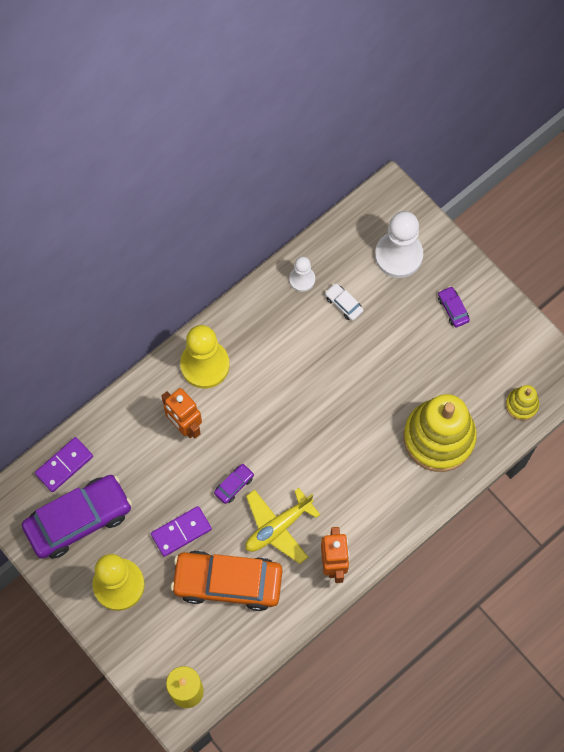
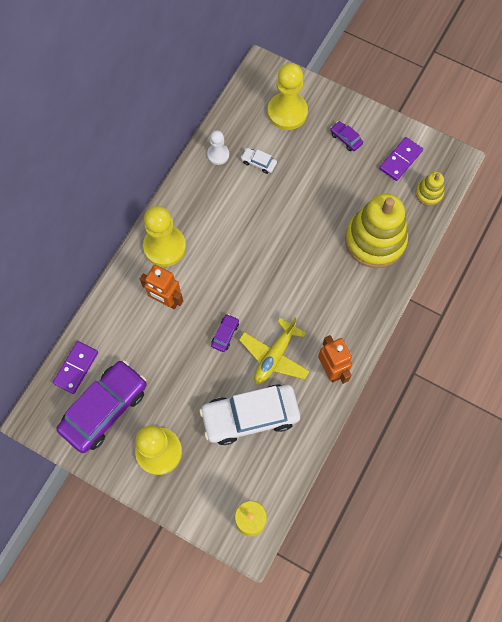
camera: 20 degrees left, 0 degrees up
purple domino [151,506,212,557] -> purple domino moved to [379,137,423,181]
orange car [171,550,282,611] -> white car [199,384,300,445]
white pawn [375,211,423,278] -> yellow pawn [268,63,308,130]

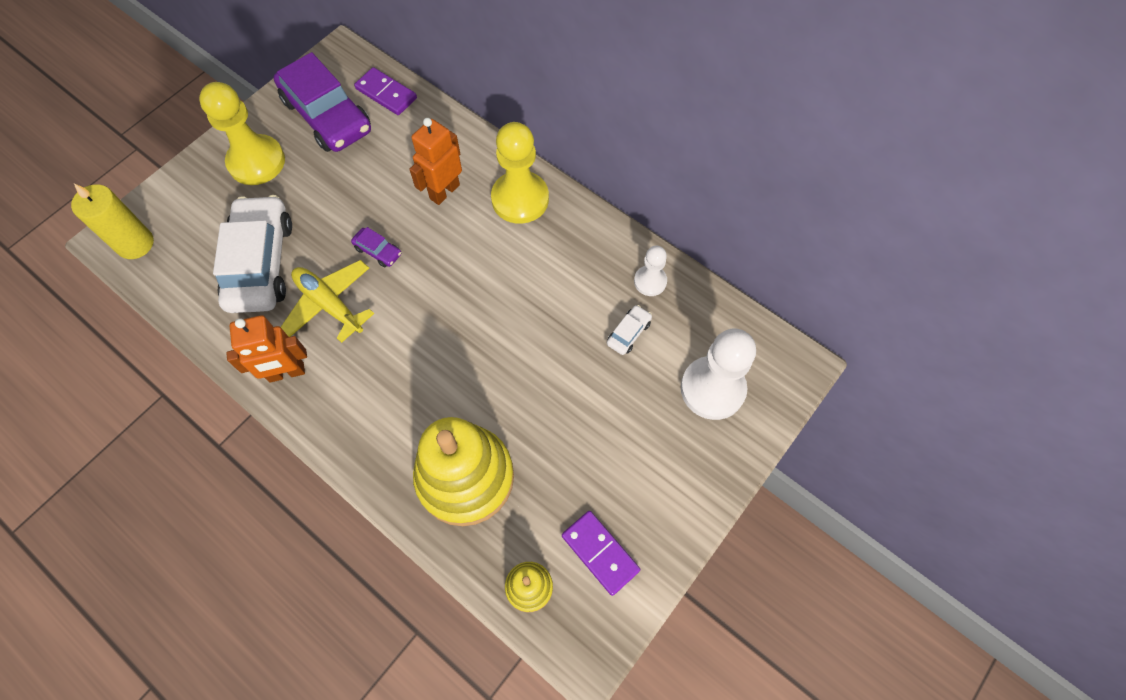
camera: 100 degrees right, 5 degrees down
yellow pawn [268,63,308,130] -> white pawn [681,329,756,420]
purple car [330,121,363,151] -> none

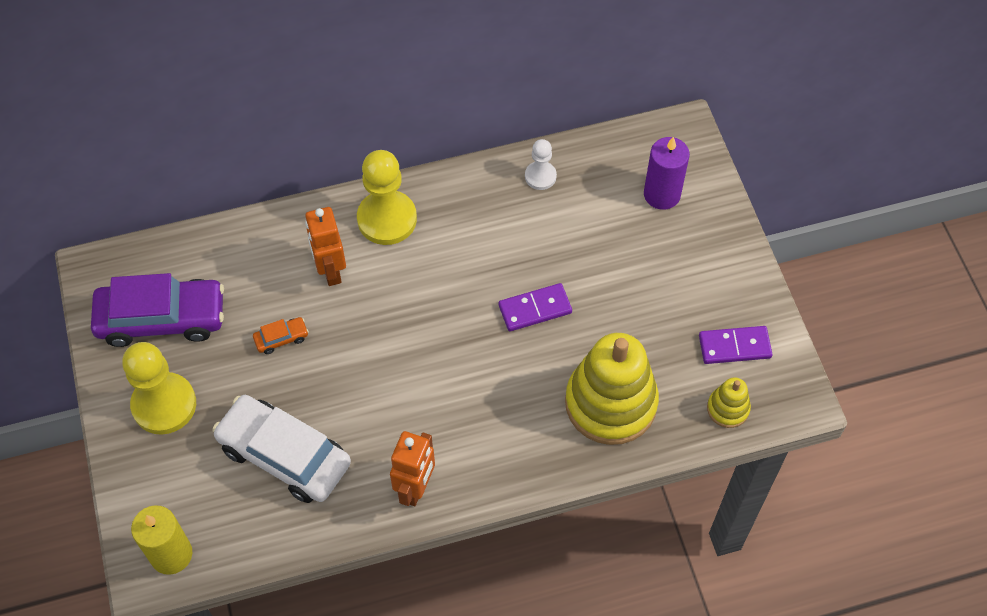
camera: 55 degrees left, 5 degrees down
yellow plane [281,260,374,343] -> none
purple car [351,227,401,267] -> none
purple domino [354,67,417,115] -> purple domino moved to [499,283,572,331]
white car [607,305,652,355] -> none
white pawn [681,329,756,420] -> purple candle [644,137,690,210]
none -> orange car [253,317,309,354]

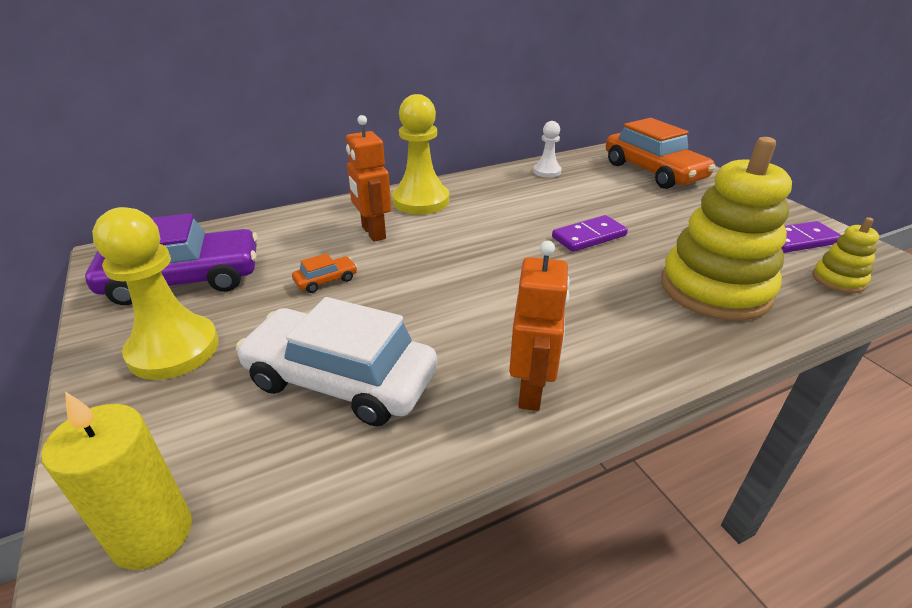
camera: 10 degrees left, 25 degrees down
purple candle [644,137,690,210] -> orange car [606,118,716,189]

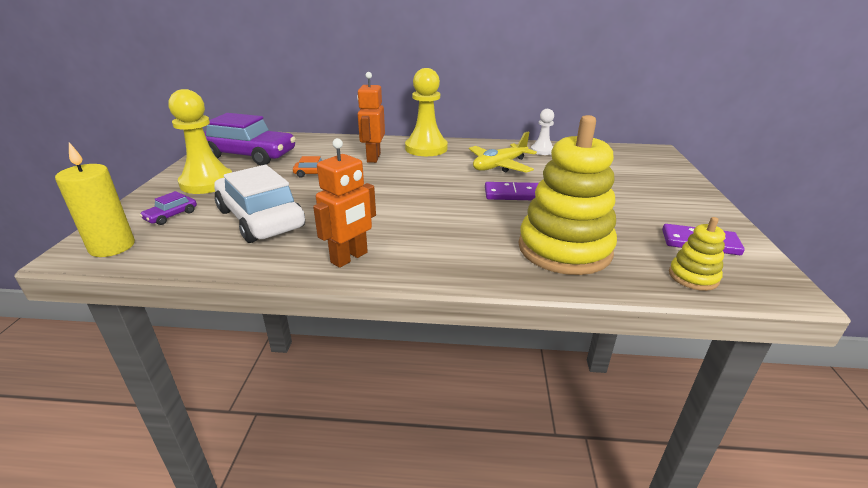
camera: 30 degrees right, 5 degrees down
orange car [606,118,716,189] -> none
none -> purple car [140,191,197,225]
none -> yellow plane [469,131,537,173]

